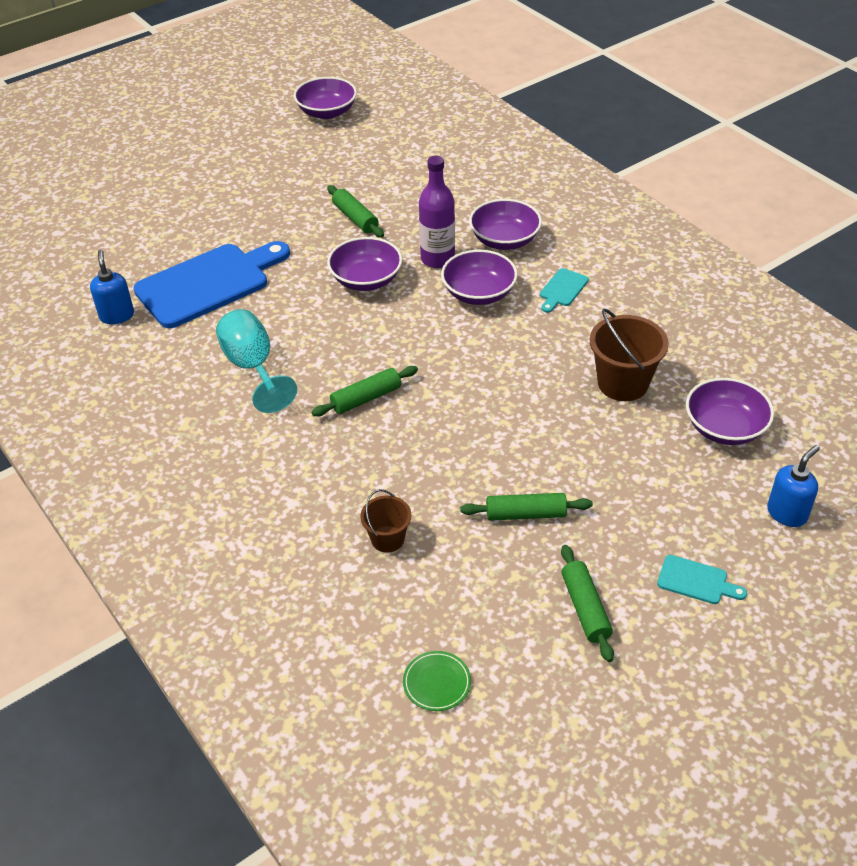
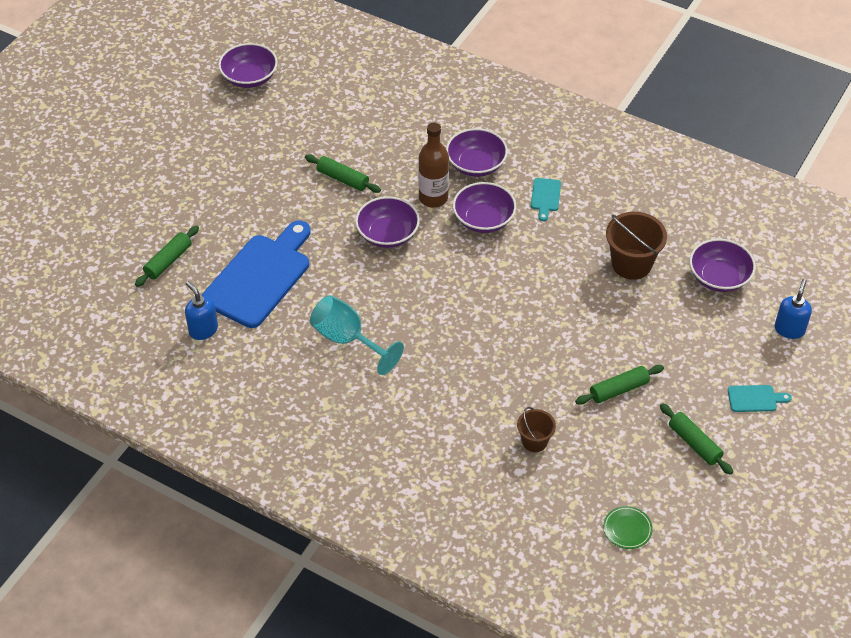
camera: 25 degrees left, 5 degrees up
green rolling pin [312,366,418,416] -> green rolling pin moved to [135,225,199,287]
purple bottle [419,156,455,268] -> brown bottle [418,123,449,208]

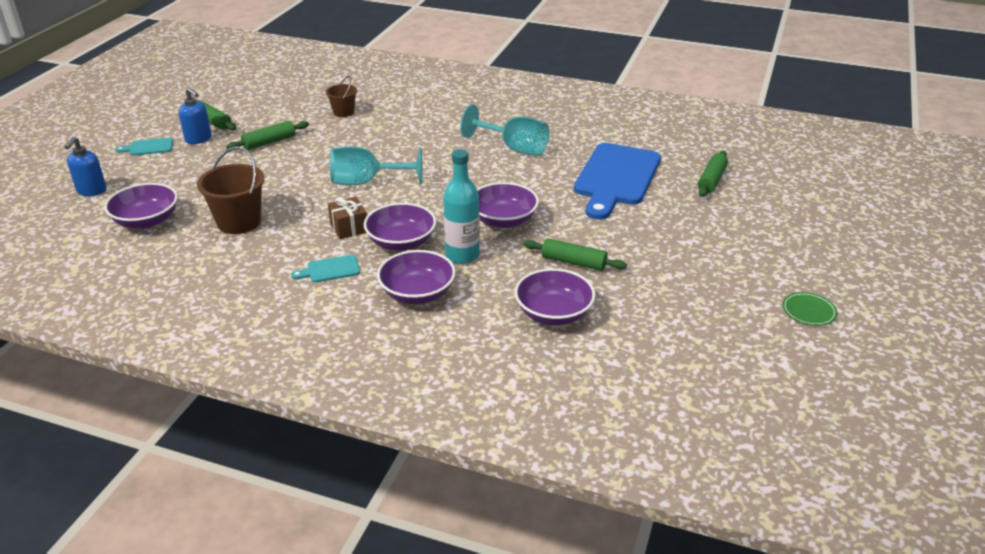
camera: 170 degrees right, 15 degrees down
blue soap dispenser [185,281,218,340] -> blue soap dispenser moved to [179,88,211,144]
purple bowl [218,43,278,88] -> purple bowl moved to [515,268,596,325]
brown bottle [418,123,449,208] -> turquoise bottle [443,149,480,264]
turquoise cutting board [531,178,561,221] -> turquoise cutting board turned 105 degrees counterclockwise [291,255,360,283]
green plate [603,506,653,549] -> green plate moved to [782,292,837,326]
none -> brown gift [328,197,367,239]
none -> turquoise goblet [330,146,422,185]

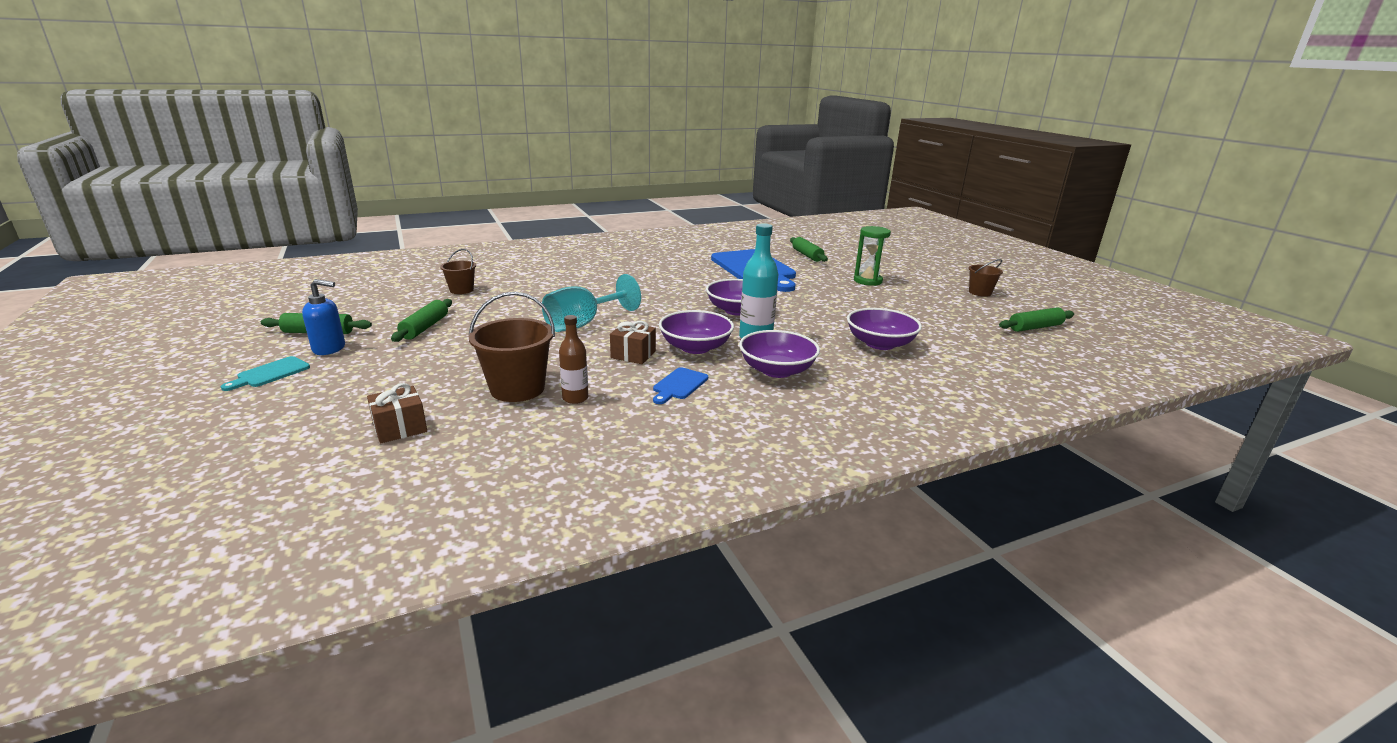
camera: 45 degrees left, 10 degrees down
blue soap dispenser [64,137,106,196] -> none
purple bowl [104,183,178,229] -> brown gift [367,383,427,444]
turquoise cutting board [291,255,360,283] -> blue cutting board [653,367,708,404]
turquoise goblet [460,104,549,156] -> none
green rolling pin [523,238,627,271] -> green rolling pin moved to [999,307,1074,332]
green plate [782,292,837,326] -> brown bucket [968,259,1003,297]
none -> brown bottle [559,315,588,404]
none -> green hourglass [854,226,891,286]

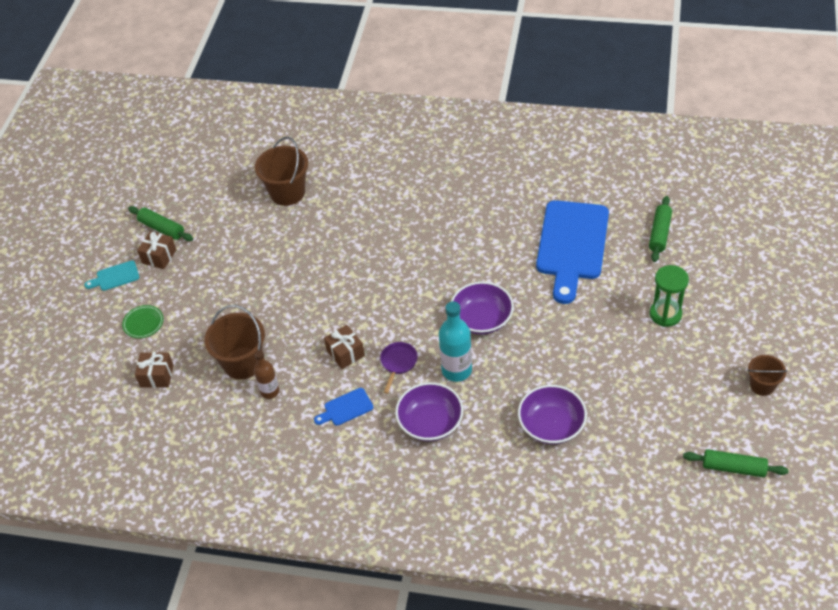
camera: 40 degrees right, 25 degrees up
blue soap dispenser [302,279,345,355] -> brown gift [137,231,176,269]
green rolling pin [391,299,452,342] -> none
brown bucket [440,249,476,294] -> brown bucket [255,137,308,206], size x1.70
turquoise goblet [542,274,641,332] -> none
purple bowl [659,310,734,354] -> purple pan [380,342,418,394]
none -> green plate [122,305,164,338]

